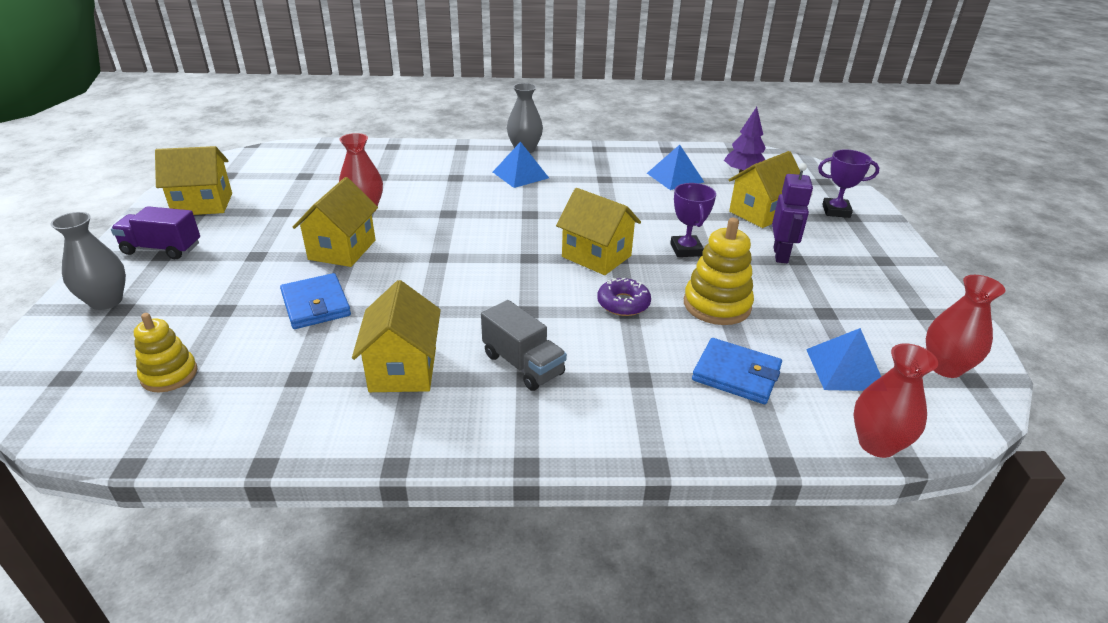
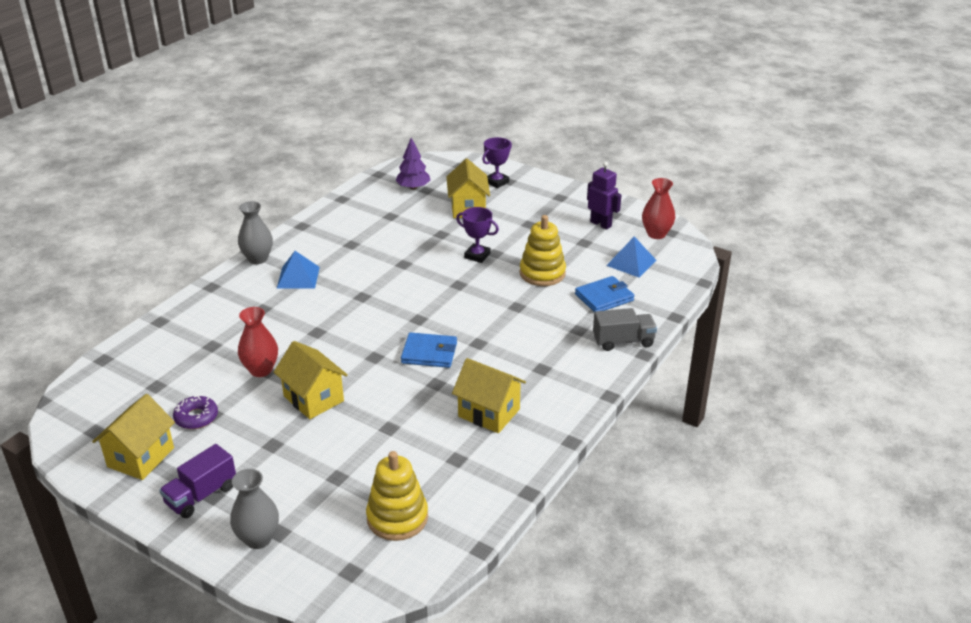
camera: 55 degrees left, 0 degrees up
yellow stacking toy [134,313,197,393] -> yellow stacking toy [366,451,428,541], size x1.50
blue wallet [280,273,351,329] -> blue wallet moved to [401,332,457,368]
grey truck [481,300,567,391] -> grey truck moved to [593,308,657,351]
yellow house [556,188,641,275] -> none
purple donut [597,278,651,316] -> purple donut moved to [173,395,218,429]
blue pyramid [647,145,704,190] -> none
purple robot [772,163,813,263] -> purple robot moved to [587,162,621,230]
red vase [853,343,938,458] -> none

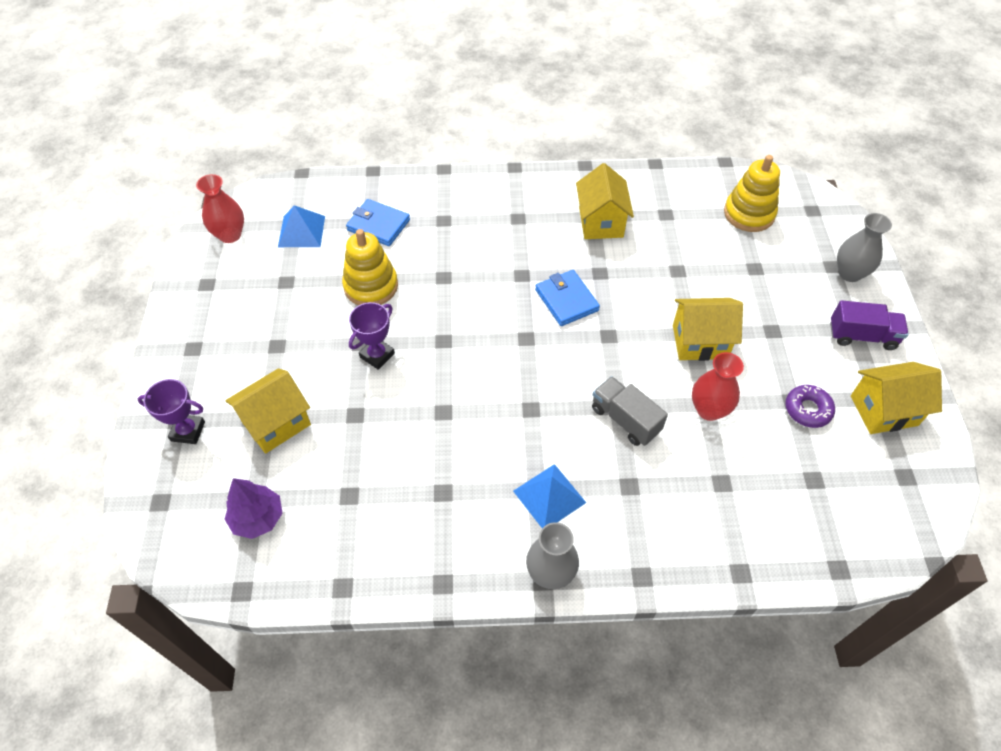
camera: 125 degrees left, 20 degrees up
yellow house [274,341,348,419] -> yellow house turned 75 degrees clockwise [673,298,743,361]
purple trophy [456,207,499,263] -> purple trophy turned 45 degrees clockwise [349,302,395,370]
purple robot [587,162,621,230] -> none
grey truck [593,308,657,351] -> grey truck moved to [592,376,668,446]

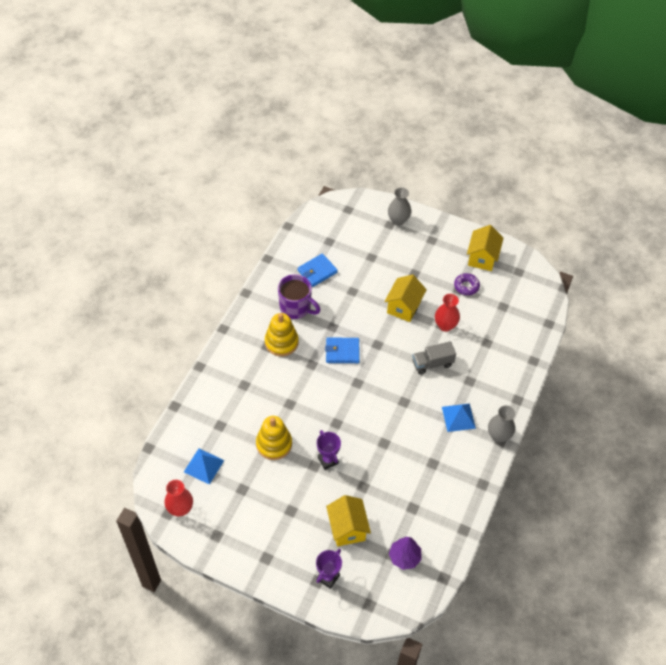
camera: 65 degrees left, 0 degrees up
blue wallet [346,199,410,246] -> blue wallet moved to [298,254,338,287]
yellow house [576,163,634,239] -> purple mug [278,274,321,319]
yellow stacking toy [724,155,780,232] -> yellow stacking toy moved to [265,313,299,356]
purple truck [830,300,909,350] -> none

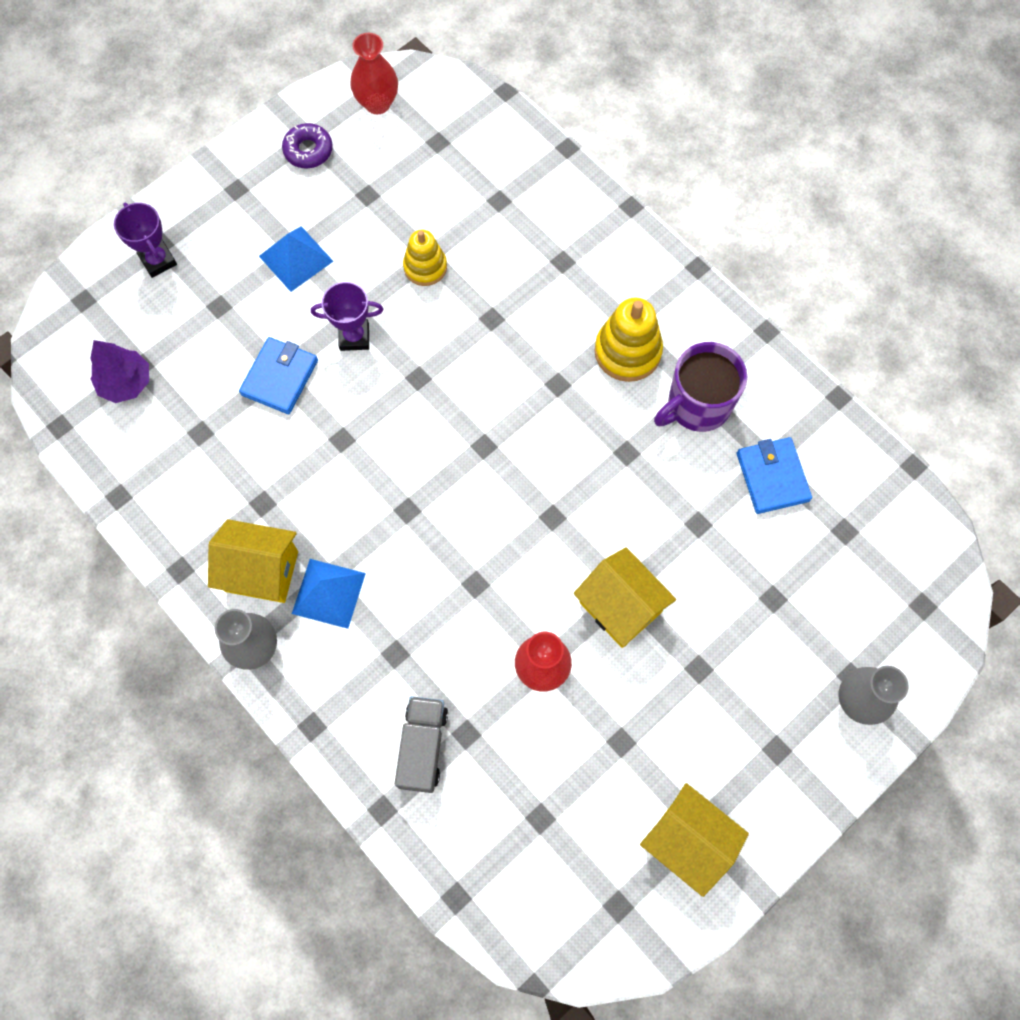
camera: 115 degrees right, 15 degrees up
blue pyramid [184,449,224,485] -> blue pyramid moved to [259,226,333,292]
yellow stacking toy [256,416,292,460] -> yellow stacking toy [403,230,447,286], size x0.66
blue wallet [325,337,360,363] -> blue wallet moved to [239,337,318,414]
yellow house [326,495,371,546] -> yellow house moved to [208,519,298,603]
grey truck [412,341,456,374] -> grey truck moved to [395,696,448,793]
purple donut [454,273,480,295] -> purple donut moved to [282,123,333,168]

